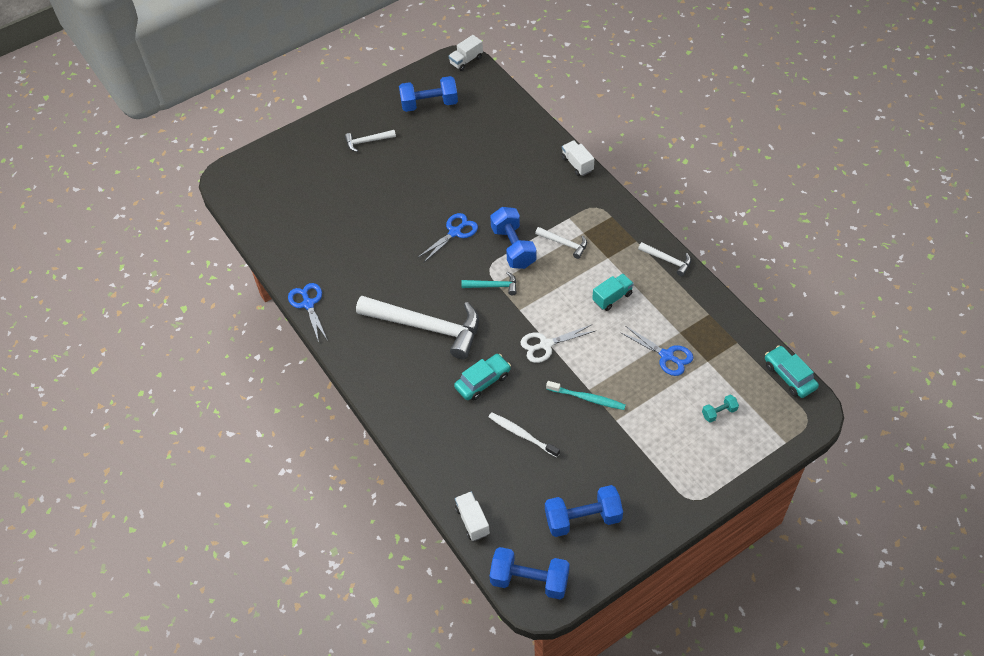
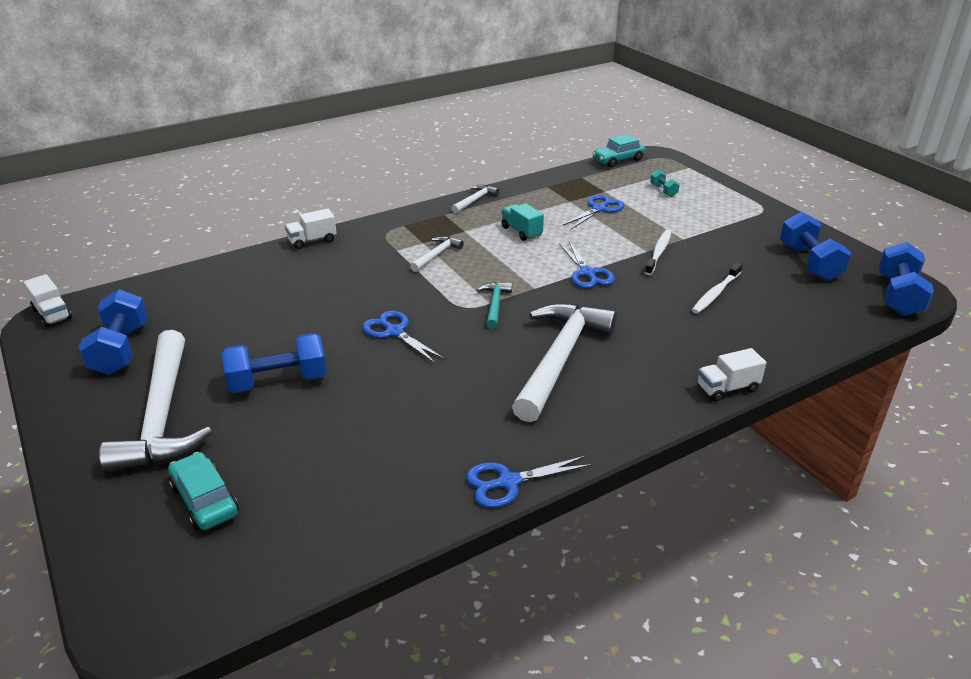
camera: 90 degrees left, 20 degrees down
white hammer [345,130,396,152] -> white hammer [99,330,212,473], size x2.23
turquoise car [454,354,511,400] -> turquoise car moved to [168,452,239,530]
white truck [455,491,490,541] -> white truck moved to [697,348,766,401]
blue dumbbell [490,207,536,269] -> blue dumbbell moved to [222,333,327,393]
white scissors [521,325,595,363] -> blue scissors [559,241,615,288]
turquoise toothbrush [546,381,626,410] -> white toothbrush [645,230,671,275]

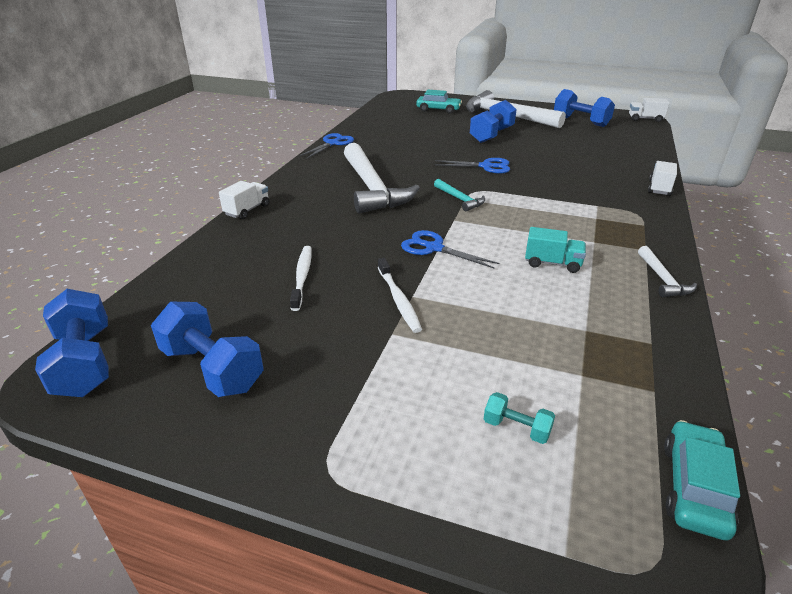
camera: 140 degrees right, 0 degrees up
white hammer [410,236,464,272] -> none
blue scissors [563,195,625,229] -> none

